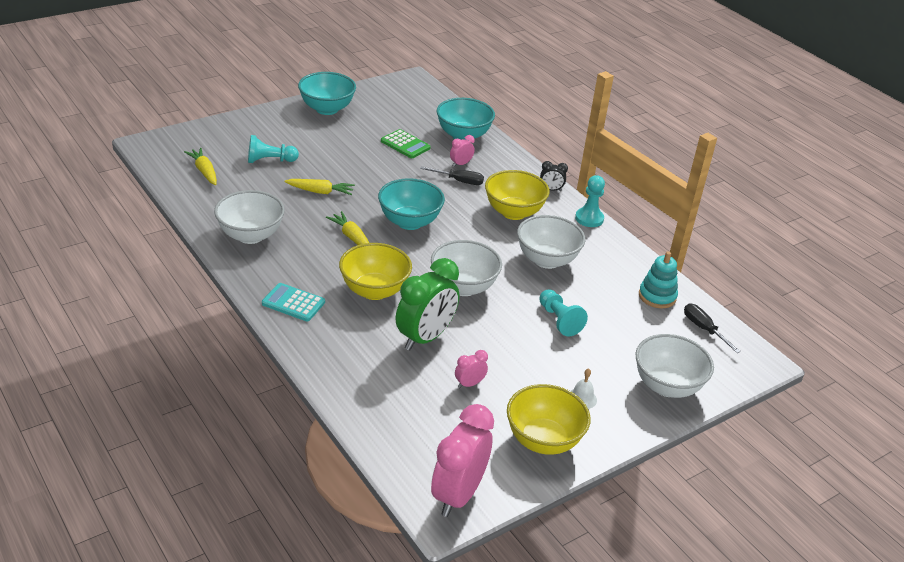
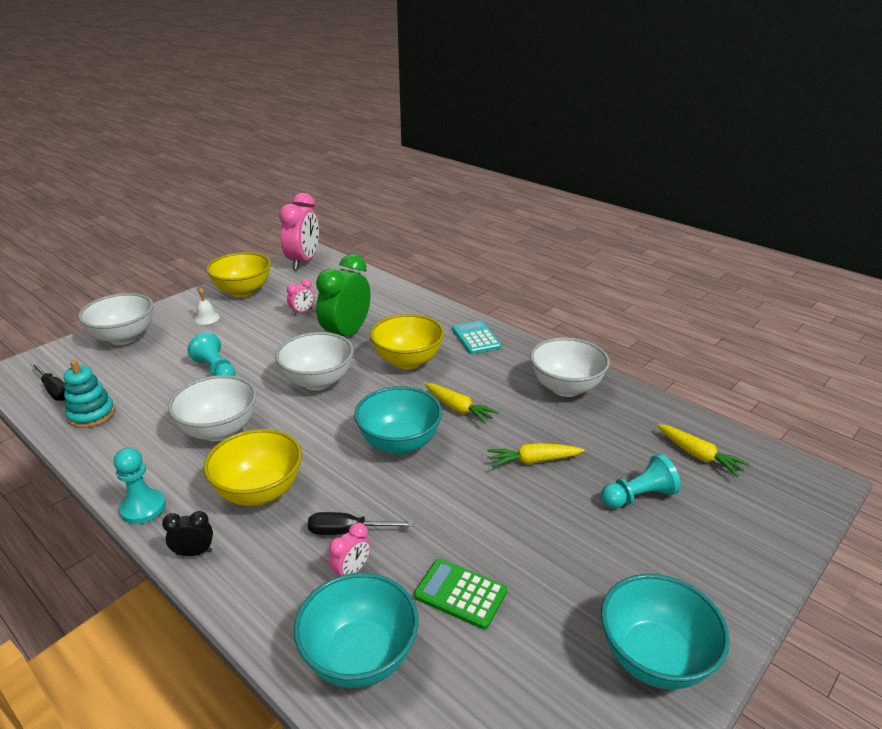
camera: 170 degrees right, 5 degrees down
turquoise calculator [262,283,325,321] -> turquoise calculator turned 120 degrees counterclockwise [452,321,501,354]

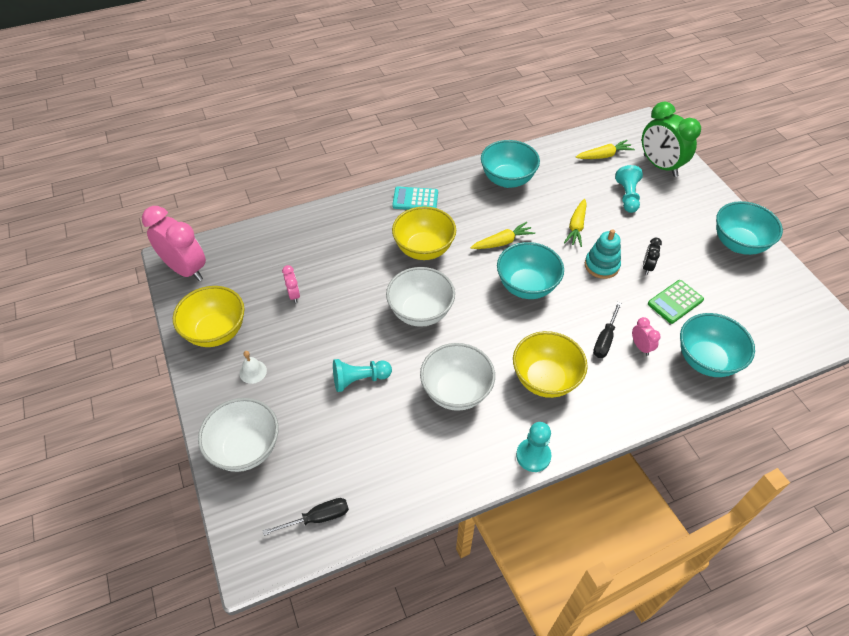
camera: 65 degrees left, 20 degrees up
turquoise stacking toy [64,360,115,428] -> turquoise stacking toy moved to [585,229,621,279]
black clock [162,511,213,556] -> black clock moved to [643,238,662,275]
green clock [316,254,370,336] -> green clock moved to [642,102,701,177]
white bowl [530,337,610,397] -> turquoise bowl [481,140,540,188]

